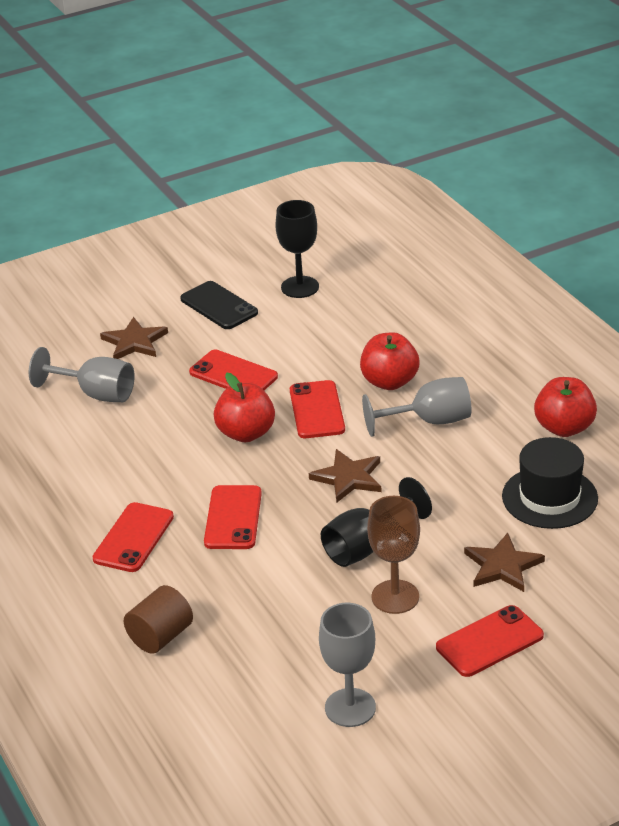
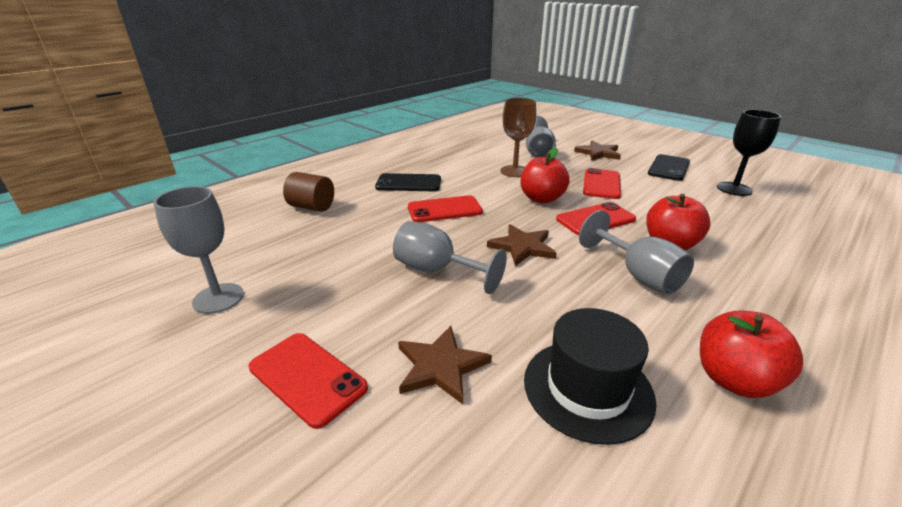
camera: 70 degrees right, 5 degrees down
red phone [92,502,174,572] -> black phone [375,173,441,191]
black goblet [321,477,432,567] -> grey goblet [393,221,507,294]
brown goblet [367,496,420,614] -> brown goblet moved to [501,98,536,177]

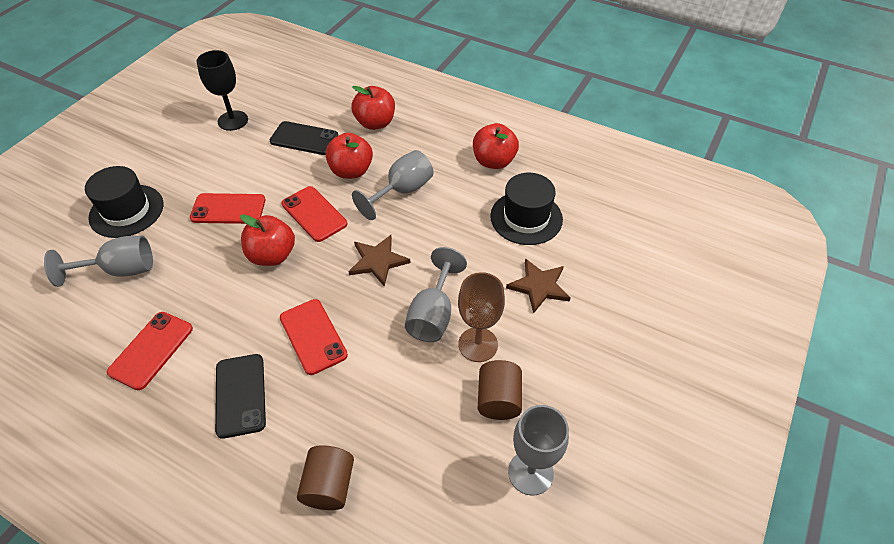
camera: 105 degrees left, 20 degrees up
red phone [249,333,368,429] -> red phone moved to [107,312,193,390]
brown goblet [501,98,536,177] -> brown goblet moved to [458,272,505,362]
brown star [574,141,621,160] -> black hat [85,166,163,238]
black phone [648,154,690,181] -> black phone moved to [270,121,338,155]
none -> red apple [351,86,395,130]
none -> brown cylinder [478,360,522,420]

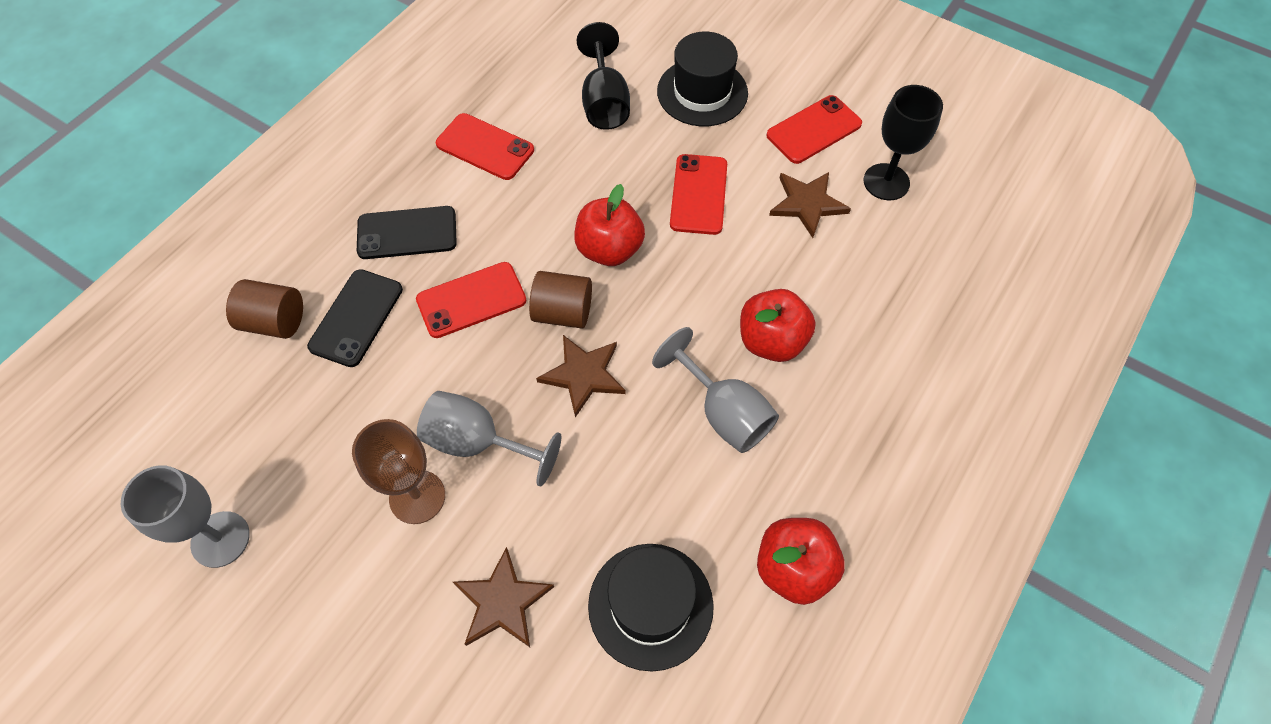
camera: 95 degrees right, 10 degrees up
grey goblet [44,236,153,287] -> black goblet [577,22,630,130]
black phone [270,121,338,155] -> black phone moved to [307,269,403,367]
red phone [282,186,347,242] -> red phone moved to [767,95,862,164]
red apple [351,86,395,130] -> none
brown cylinder [478,360,522,420] -> brown cylinder moved to [529,271,592,329]
none -> brown star [769,172,851,238]

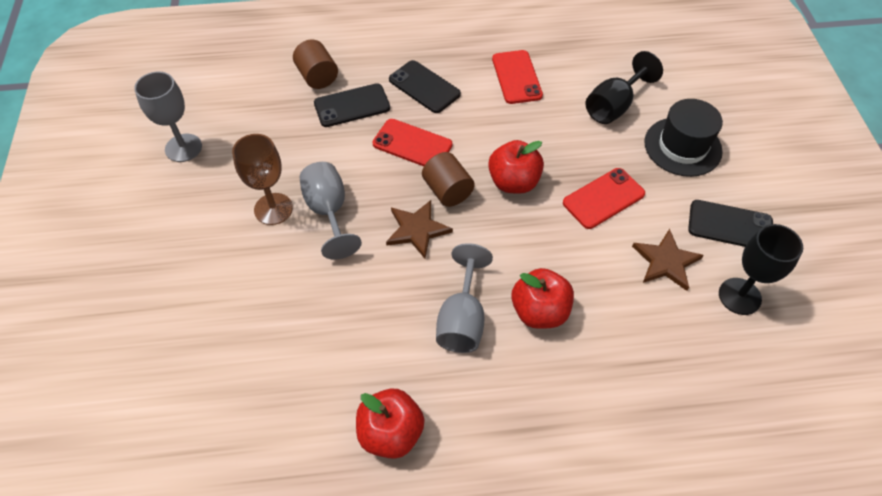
camera: 50 degrees right, 5 degrees down
brown star [453,547,554,647] -> none
black hat [588,544,714,671] -> none
red phone [767,95,862,164] -> black phone [688,200,773,247]

